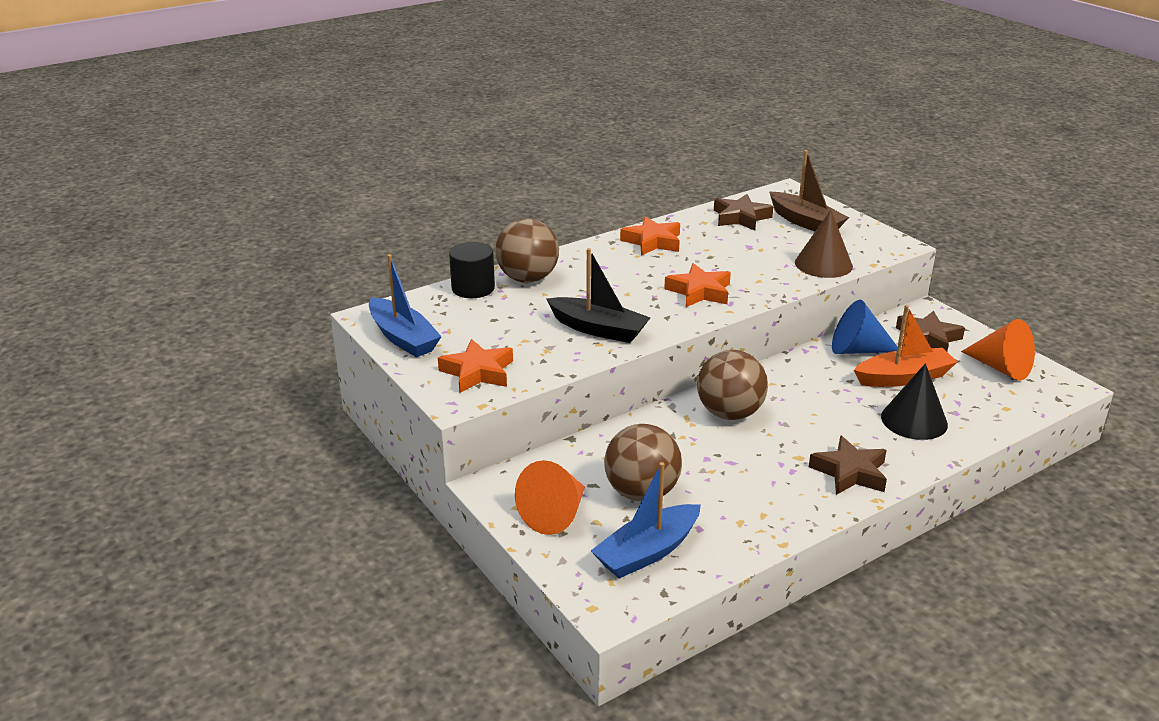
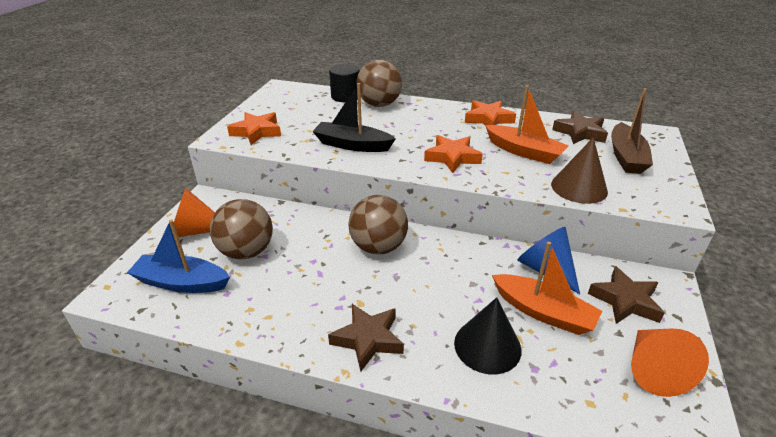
camera: 50 degrees right, 5 degrees up
blue boat [369,254,442,357] -> none
black boat [547,248,650,343] -> black boat turned 120 degrees clockwise [312,83,396,152]
none -> orange boat [485,85,569,164]

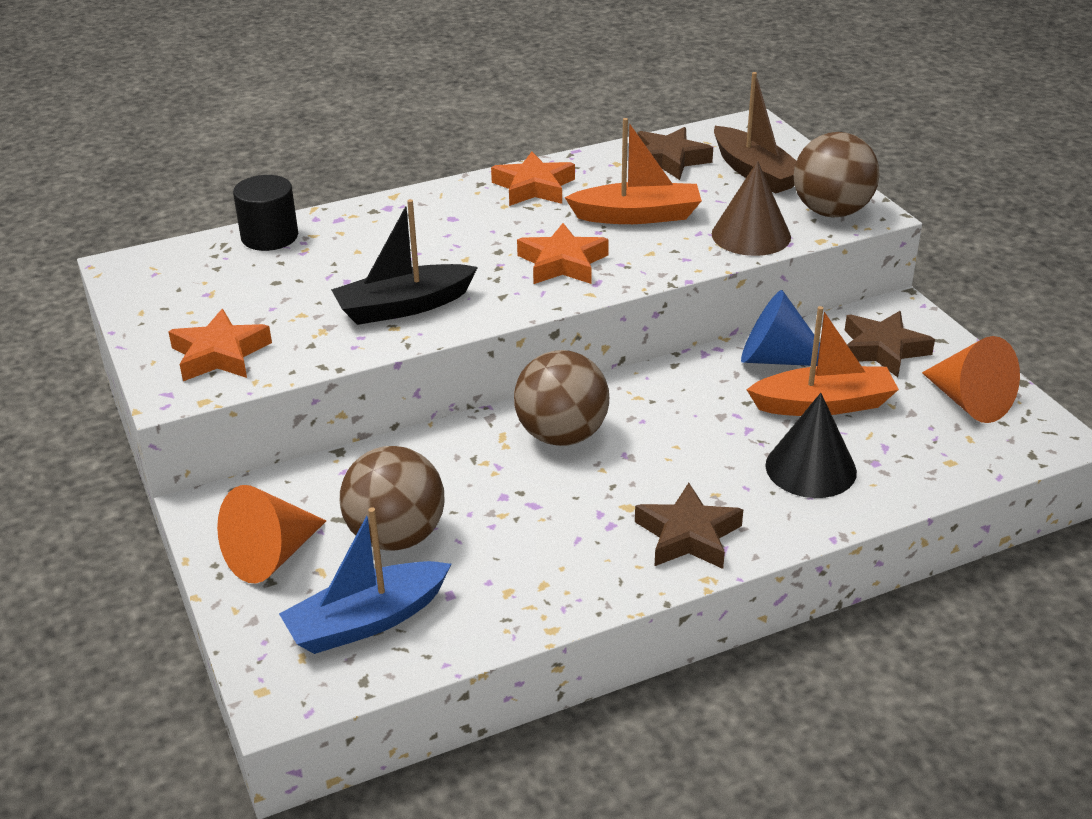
camera: 40 degrees left, 0 degrees up
brown ball [357,59,402,107] -> brown ball moved to [794,132,880,217]

